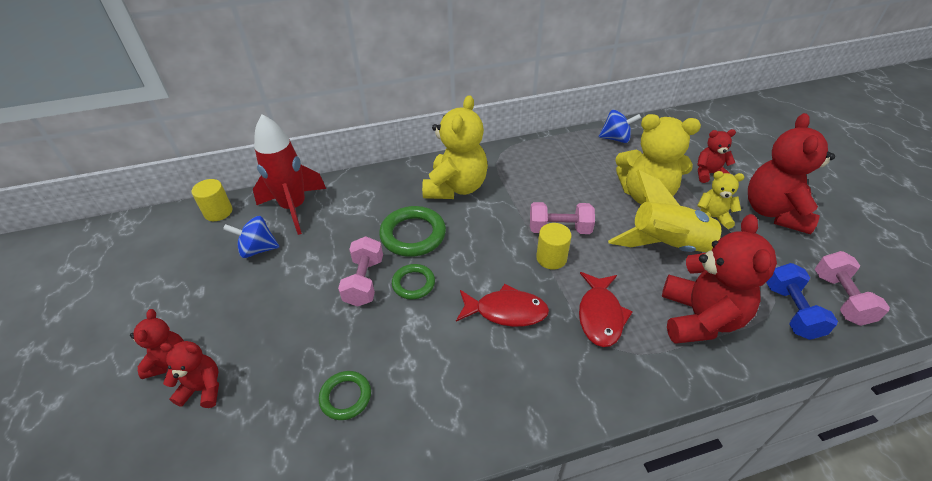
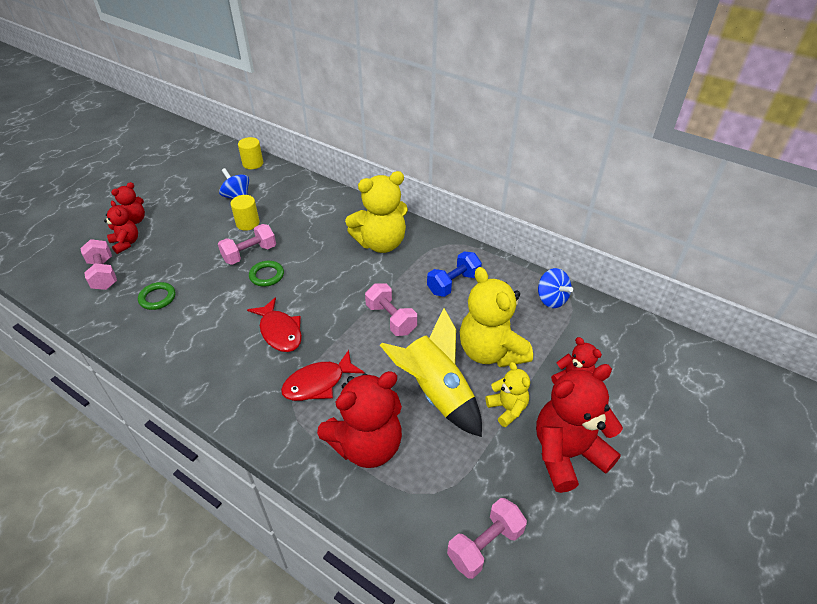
camera: 50 degrees right, 0 degrees up
red rocket [253,114,326,235] -> none
green ring [379,206,446,257] -> none
yellow cylinder [536,223,572,269] -> yellow cylinder moved to [231,195,260,231]
blue dumbbell [766,263,838,340] -> blue dumbbell moved to [427,252,482,297]
none -> pink dumbbell [81,239,117,290]

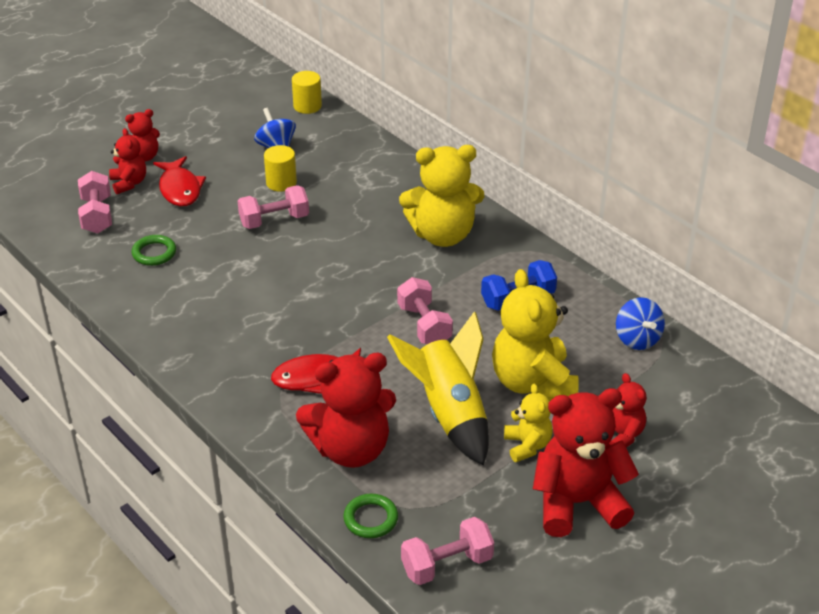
camera: 15 degrees right, 5 degrees down
red fish [247,297,302,352] -> red fish moved to [153,156,206,206]
green ring [249,261,284,287] -> green ring moved to [343,494,398,538]

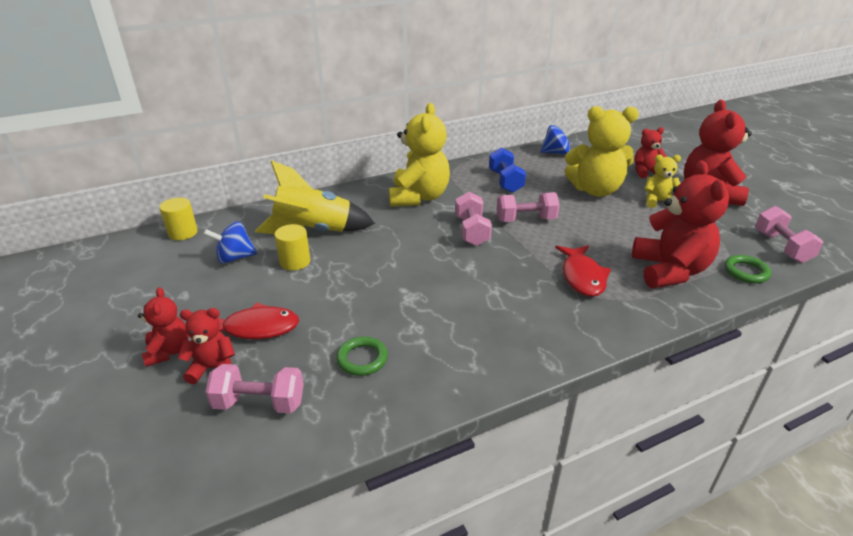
camera: 75 degrees left, 5 degrees down
pink dumbbell [238,185,309,229] -> pink dumbbell moved to [455,192,492,246]
yellow rocket [387,311,489,466] -> yellow rocket moved to [255,160,375,234]

